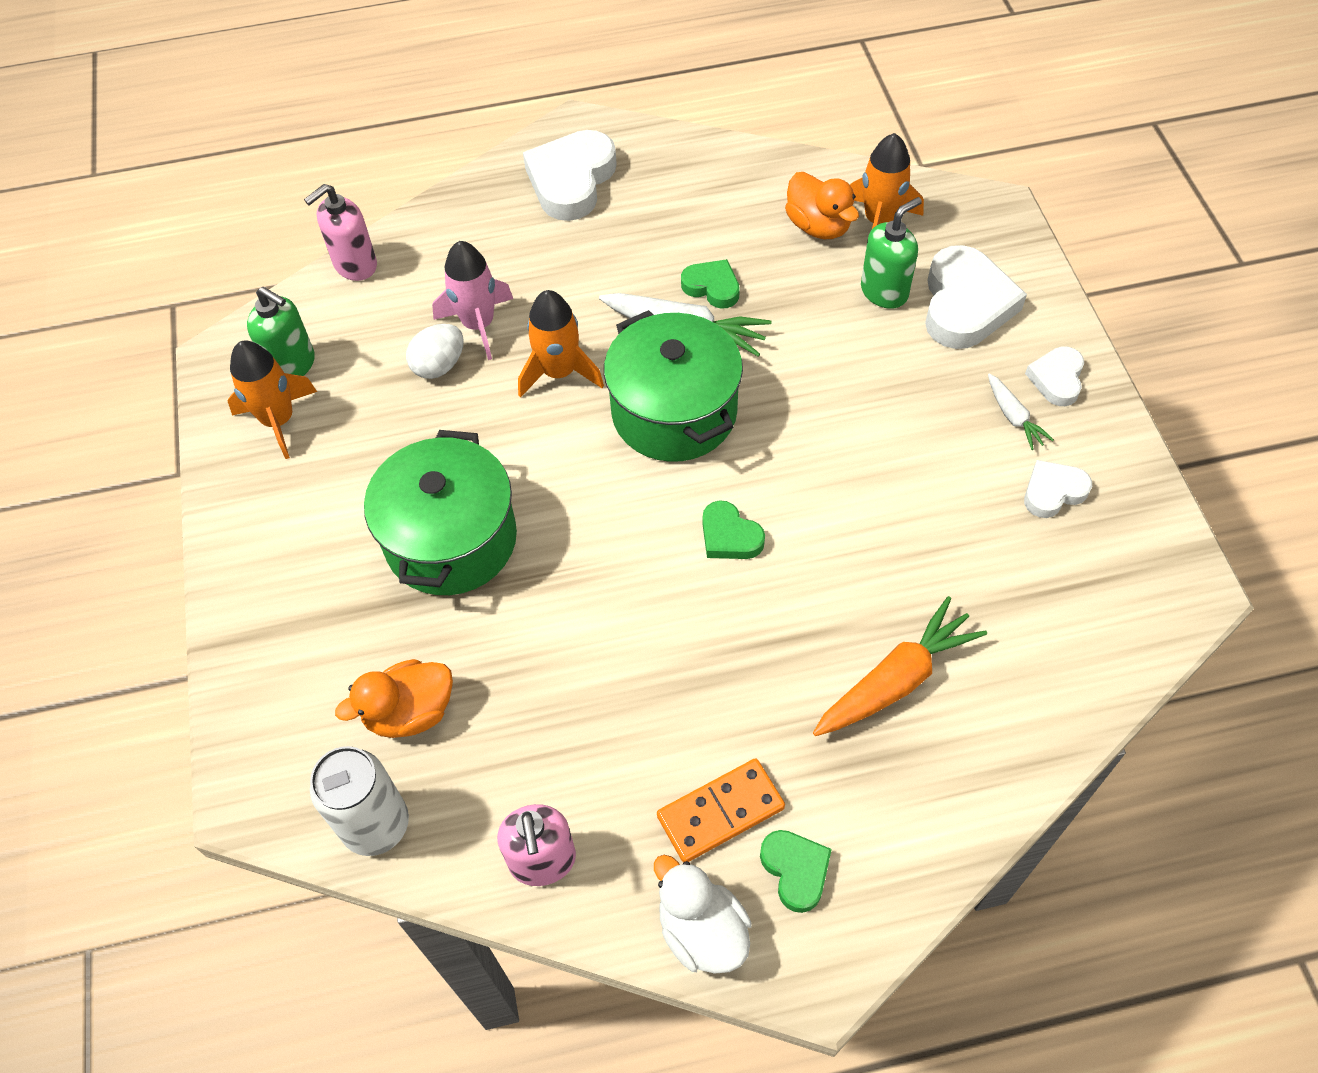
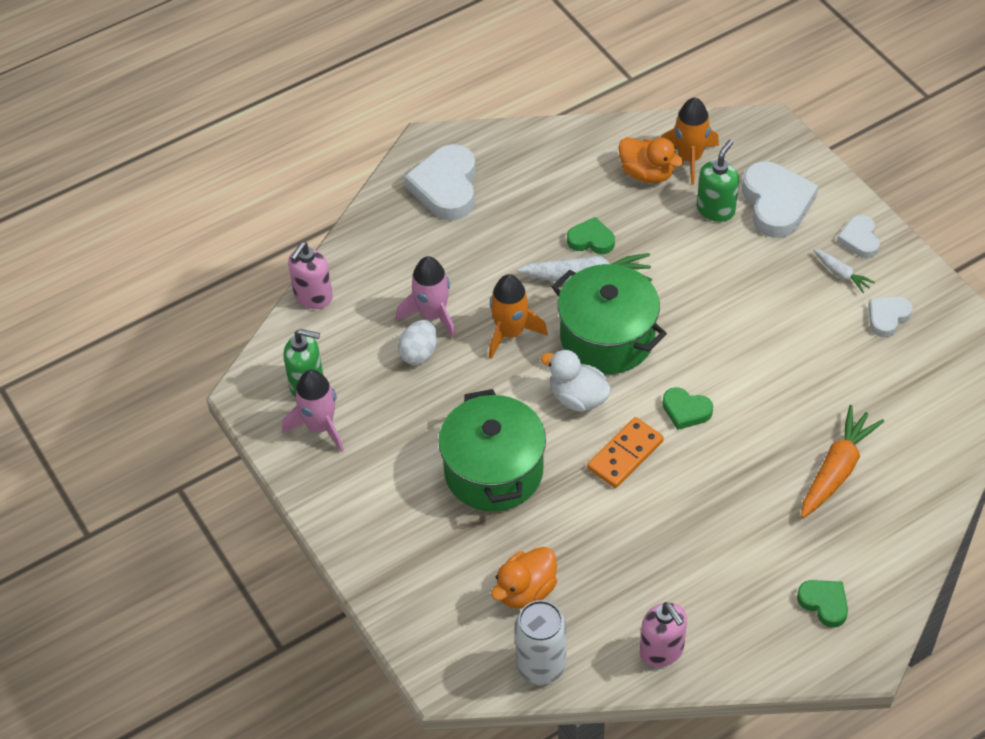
camera: 20 degrees left, 5 degrees down
orange rocket [228,341,317,459] -> pink rocket [282,370,344,452]
white duck [654,855,751,974] -> white duck moved to [541,349,611,412]
orange domino [657,758,785,863] -> orange domino moved to [587,417,664,488]

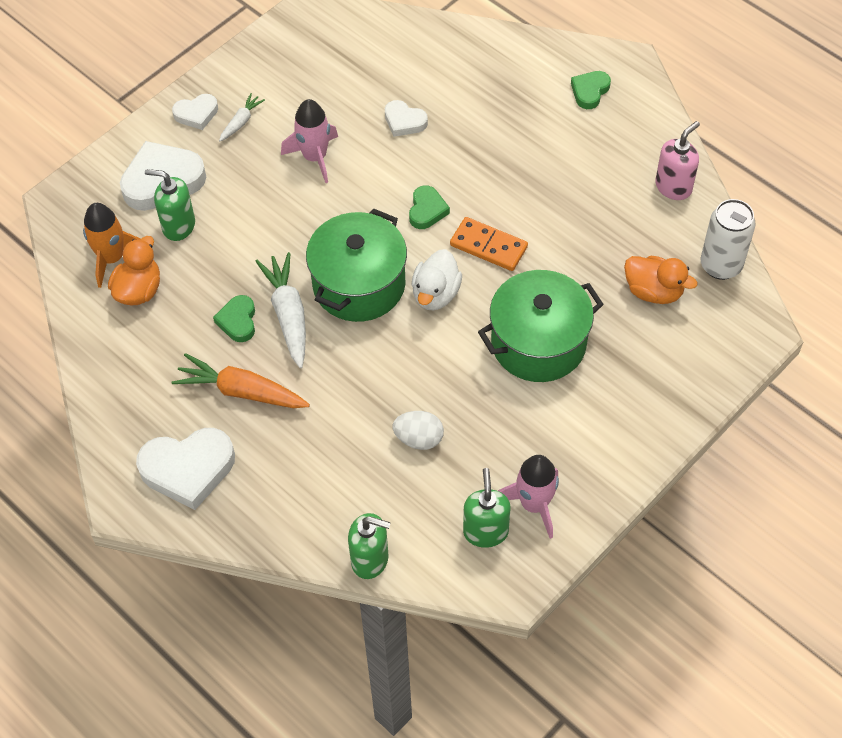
camera: 105 degrees left, 5 degrees up
pink soap dispenser [288,242,333,309] -> green soap dispenser [348,513,391,579]
pink rocket [396,256,456,339] -> pink rocket moved to [281,99,338,183]
orange rocket [489,274,548,359] -> none
orange carrot [801,405,884,518] -> orange carrot moved to [172,353,310,408]
white heart [868,296,913,337] -> white heart moved to [385,100,428,137]

